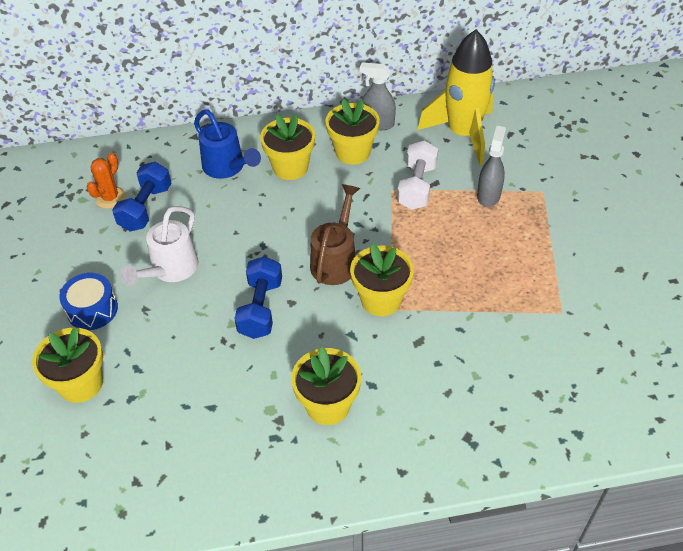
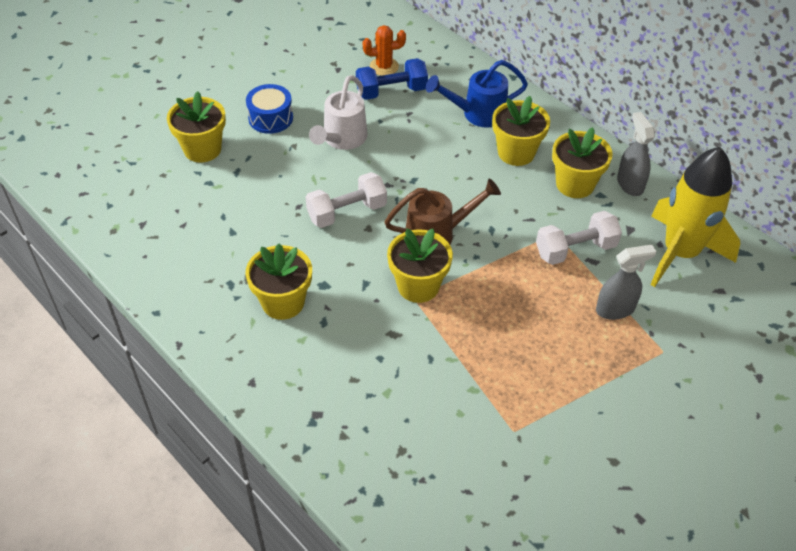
camera: 55 degrees right, 0 degrees up
white watering can [120,206,198,286] -> white watering can turned 60 degrees counterclockwise [309,75,368,150]
blue watering can [194,110,261,179] -> blue watering can turned 60 degrees clockwise [426,60,528,128]
blue dumbbell [234,256,282,339] -> white dumbbell [306,172,387,228]

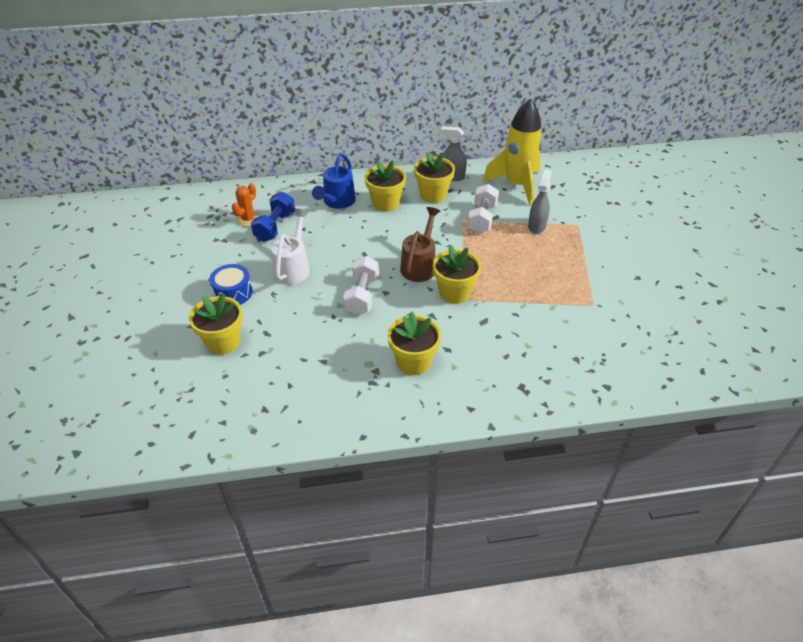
camera: 55 degrees left, 5 degrees down
white watering can [309,75,368,150] -> white watering can turned 135 degrees counterclockwise [271,209,310,285]

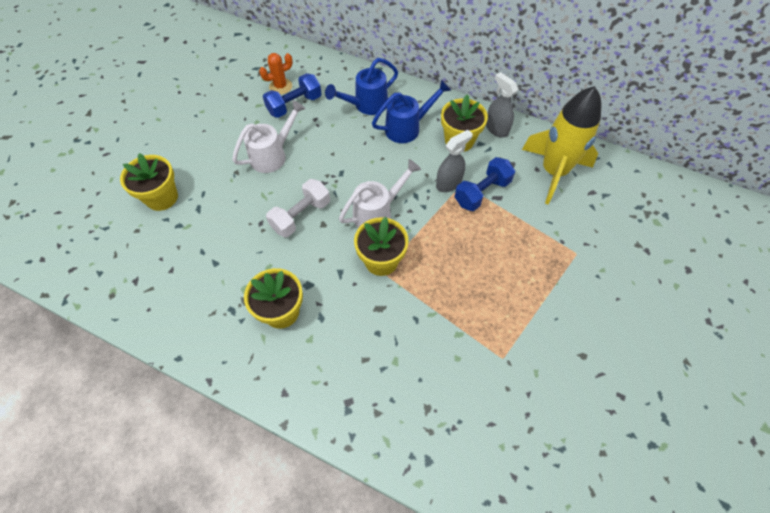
camera: 35 degrees right, 15 degrees up
blue drum [209,264,253,305] -> none
yellow flower pot [364,160,406,212] -> blue watering can [372,79,451,143]
brown watering can [400,207,440,282] -> white watering can [339,159,421,228]
white dumbbell [467,184,499,233] -> blue dumbbell [455,157,515,211]
grey spray bottle [528,169,552,234] -> grey spray bottle moved to [436,130,473,192]

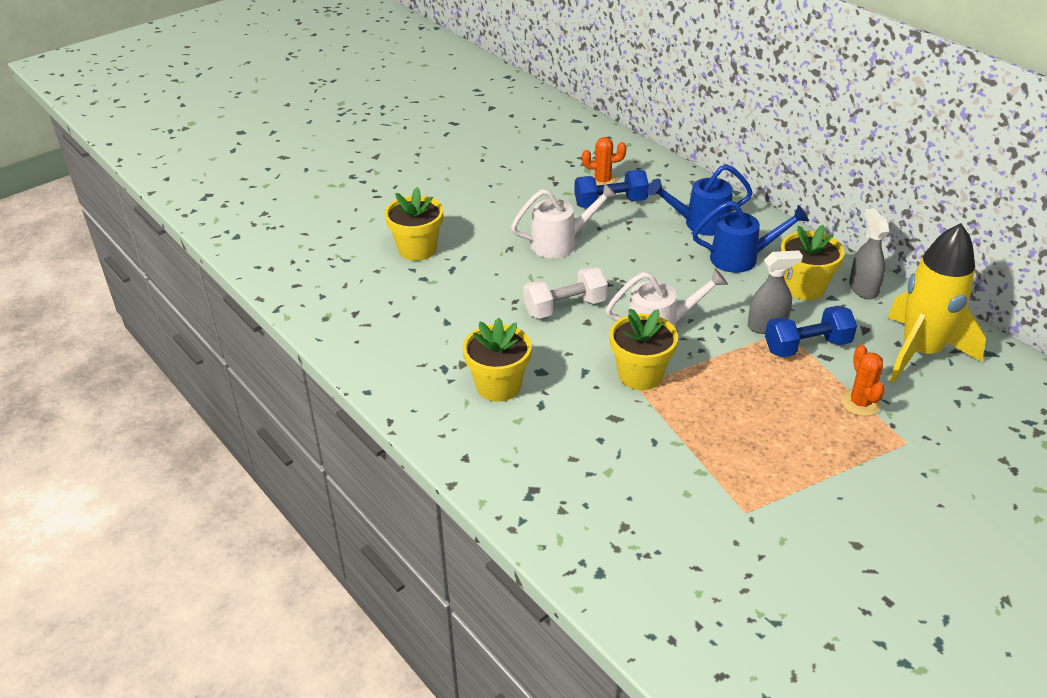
camera: 25 degrees right, 20 degrees down
none -> orange cactus [841,345,885,416]

